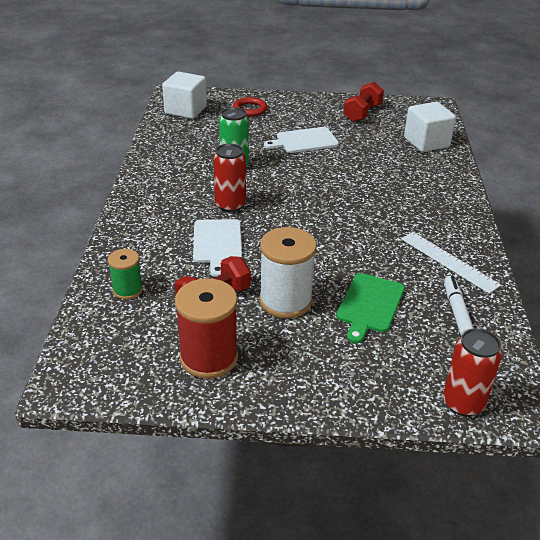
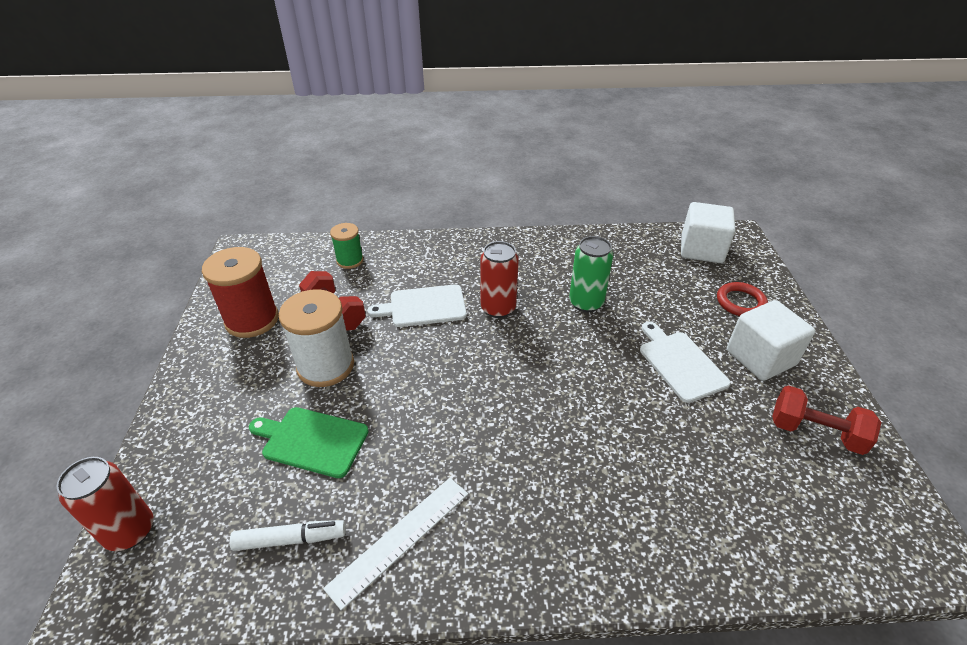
camera: 85 degrees right, 5 degrees up
white cube [404,102,456,152] -> white cube moved to [727,300,815,381]

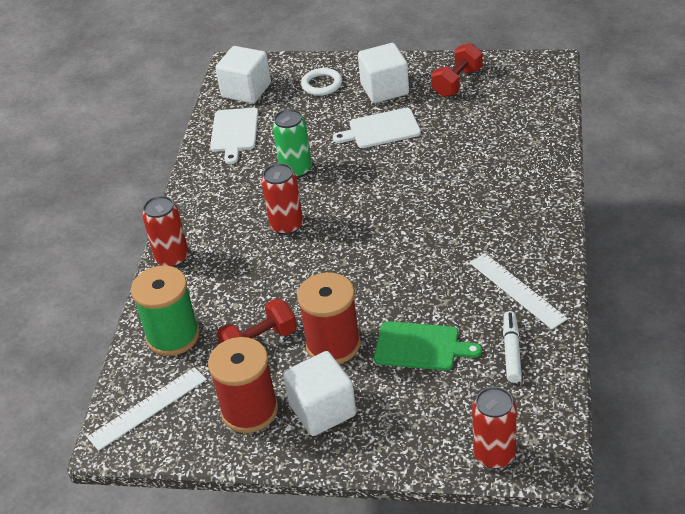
camera: 75 degrees left, 0 degrees up
green cutting board [249,407,369,478] -> green cutting board turned 105 degrees counterclockwise [374,321,482,370]
white spool [279,289,354,387] -> red spool [297,272,361,364]
green spool [330,223,363,269] -> green spool [131,266,200,356], size x1.75
white cutting board [367,284,467,327] -> white cutting board moved to [210,108,258,164]
red ring [717,282,768,316] -> white ring [301,68,342,96]
none -> white ruler [87,367,207,451]
none -> red can [142,196,189,267]
none -> white cube [283,351,356,436]

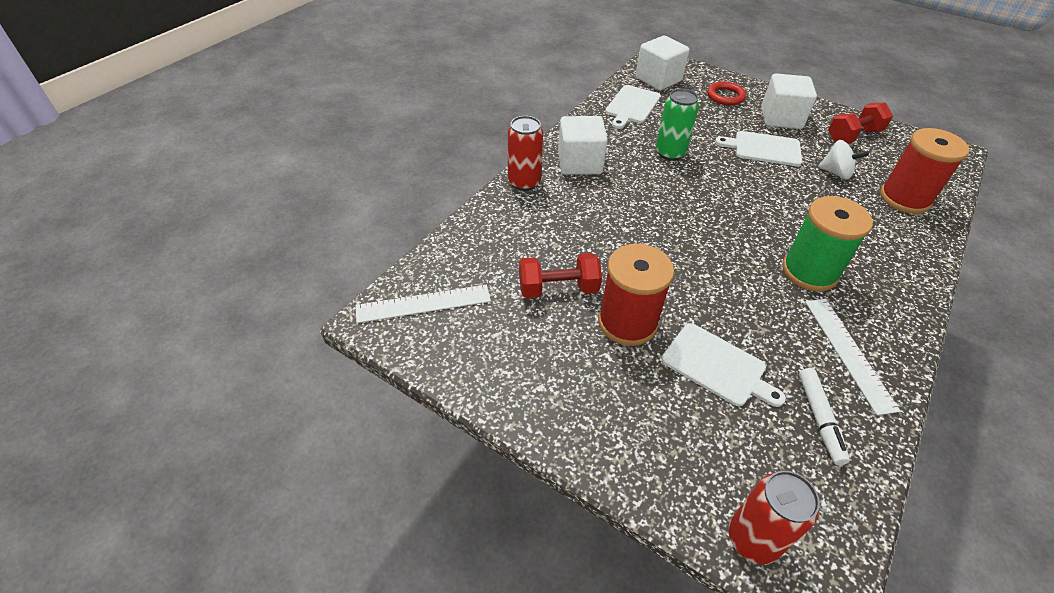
camera: 20 degrees right, 5 degrees up
green spool [131,266,200,356] -> green spool moved to [782,196,873,291]
red spool [208,337,278,433] -> red spool moved to [880,128,969,214]
red can [261,163,303,235] -> none
white cube [283,351,356,436] -> white cube moved to [558,116,608,175]
white ring [301,68,342,96] -> red ring [707,82,746,105]
green cutting board [374,321,482,370] -> white cutting board [662,323,786,407]
white marker [503,311,522,383] -> white marker turned 150 degrees clockwise [799,368,850,465]
none -> white spinning top [818,140,869,179]

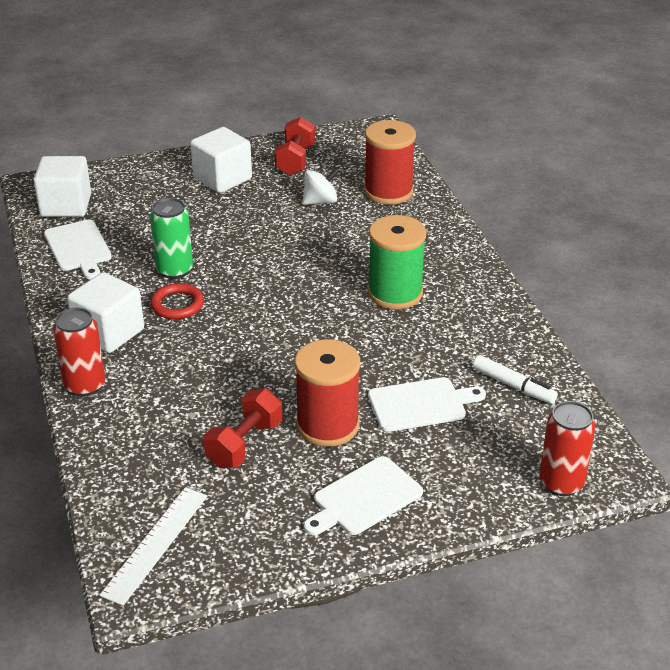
camera: 50 degrees left, 10 degrees down
red ring [707,82,746,105] -> red ring moved to [150,283,204,319]
white cutting board [715,131,802,166] -> white cutting board moved to [304,456,423,535]
white ruler [805,299,900,415] -> none

